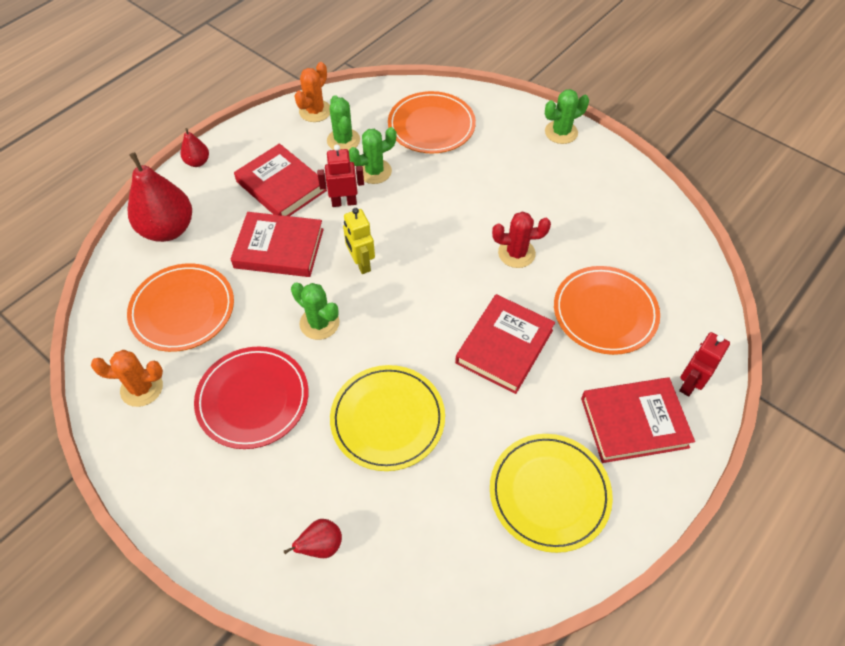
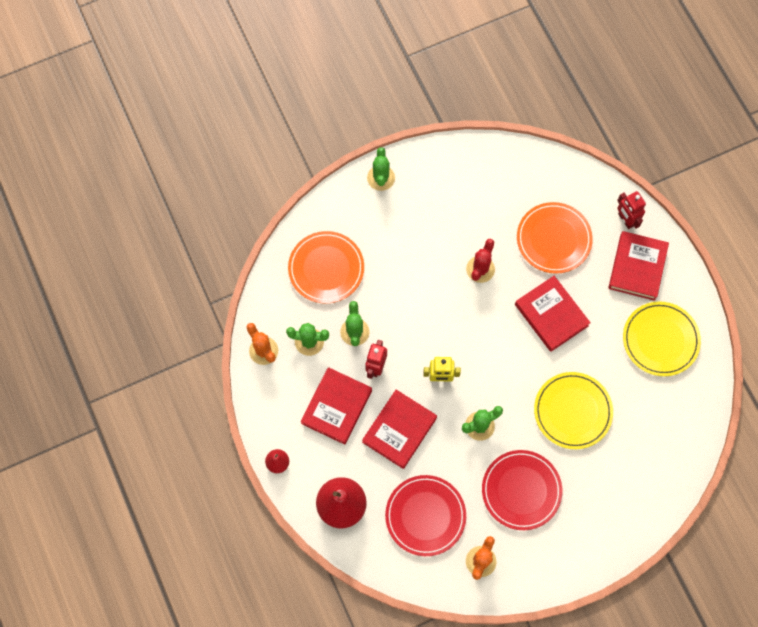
camera: 65 degrees left, 15 degrees up
orange plate [127,263,234,352] -> red plate [385,475,466,556]
red book [234,143,327,216] -> red book turned 45 degrees counterclockwise [301,367,372,445]
red pear [284,519,342,558] -> none

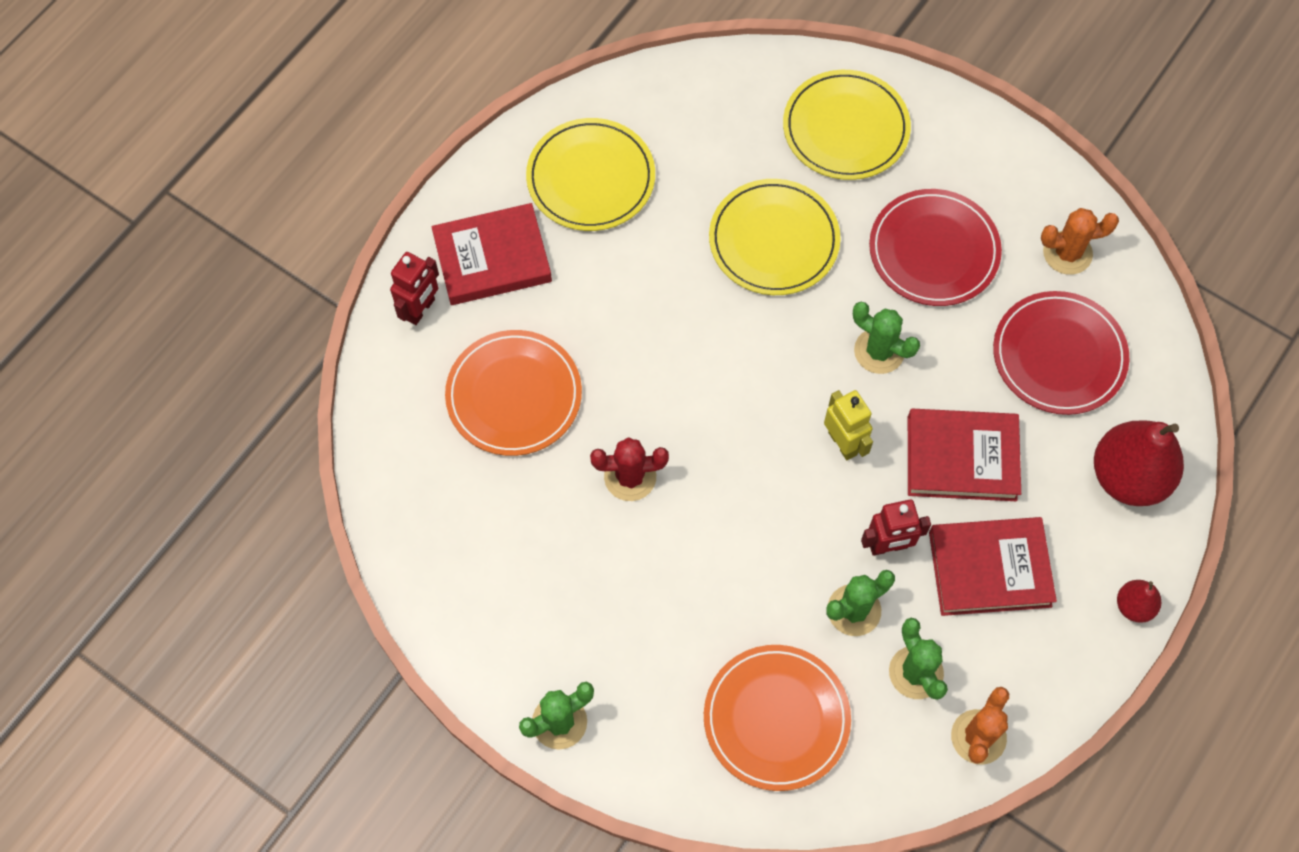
camera: 120 degrees left, 5 degrees down
red book [515,276,591,352] -> none
none -> yellow plate [783,70,911,180]

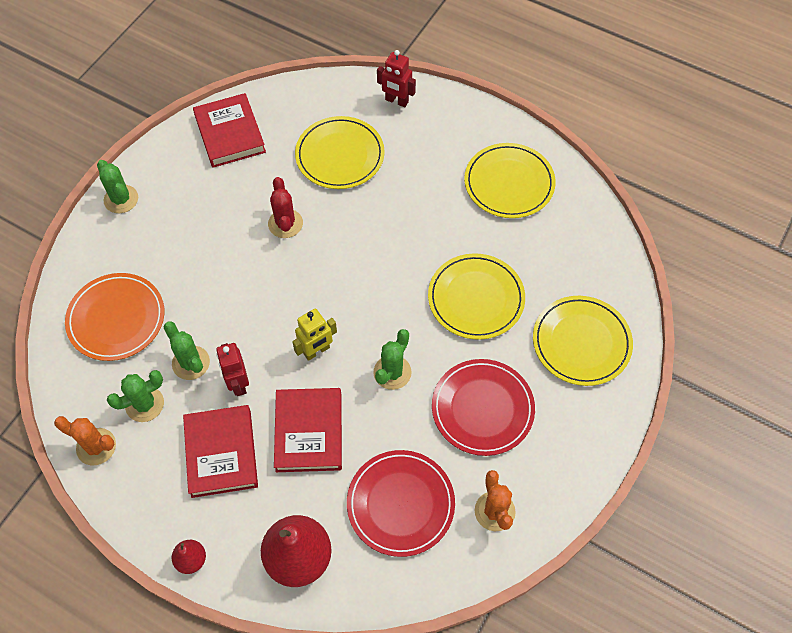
camera: 85 degrees right, 5 degrees down
red book [431,203,552,305] -> red book moved to [193,93,266,168]
orange plate [445,330,582,456] -> yellow plate [295,116,385,189]

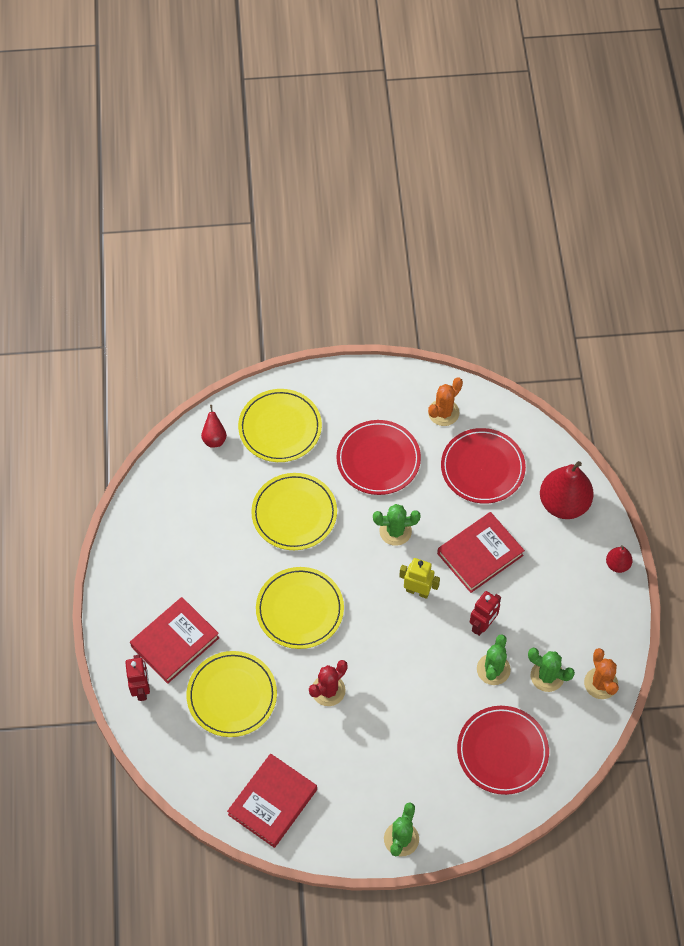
camera: 125 degrees left, 0 degrees up
orange plate [65,273,164,361] -> red plate [457,706,549,795]
red book [183,405,258,498] -> red book moved to [130,597,219,684]
yellow plate [464,143,556,218] -> yellow plate moved to [256,567,344,649]
none -> red pear [201,405,227,448]

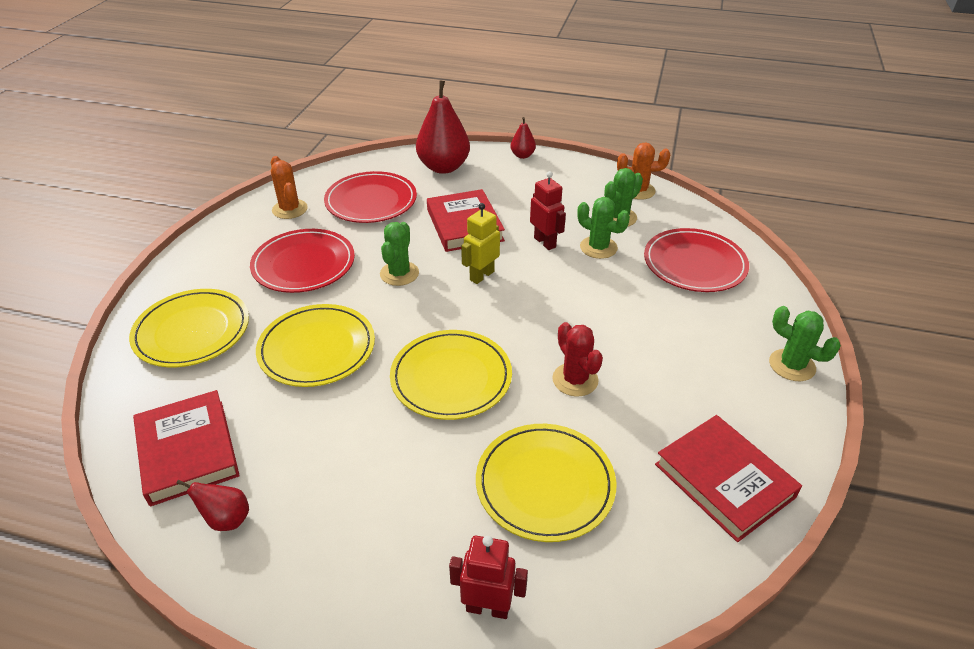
camera: 70 degrees left, 20 degrees down
red book [130,597,219,684] -> red book moved to [133,390,240,506]
red pear [201,405,227,448] -> red pear moved to [177,480,249,531]

